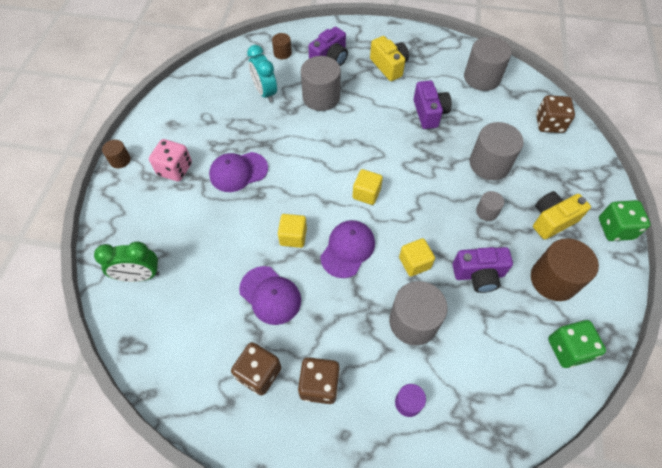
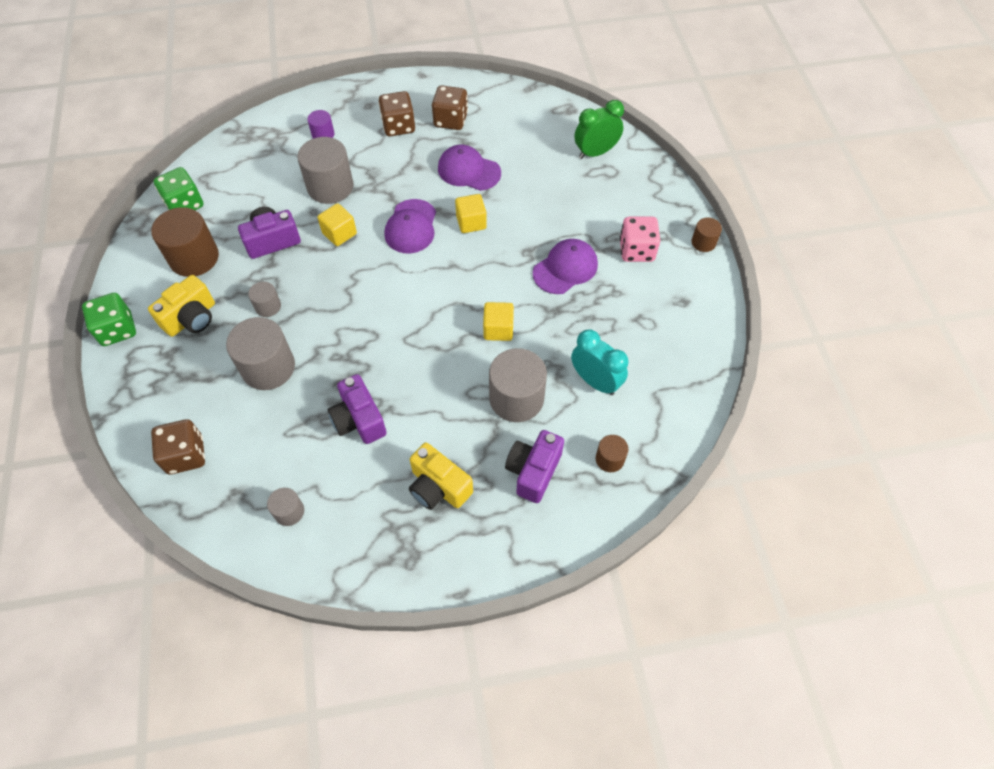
camera: 160 degrees right, 0 degrees up
yellow cube [352,169,383,205] -> yellow cube moved to [483,302,514,341]
grey cylinder [464,37,512,91] -> grey cylinder [267,488,304,526], size x0.51

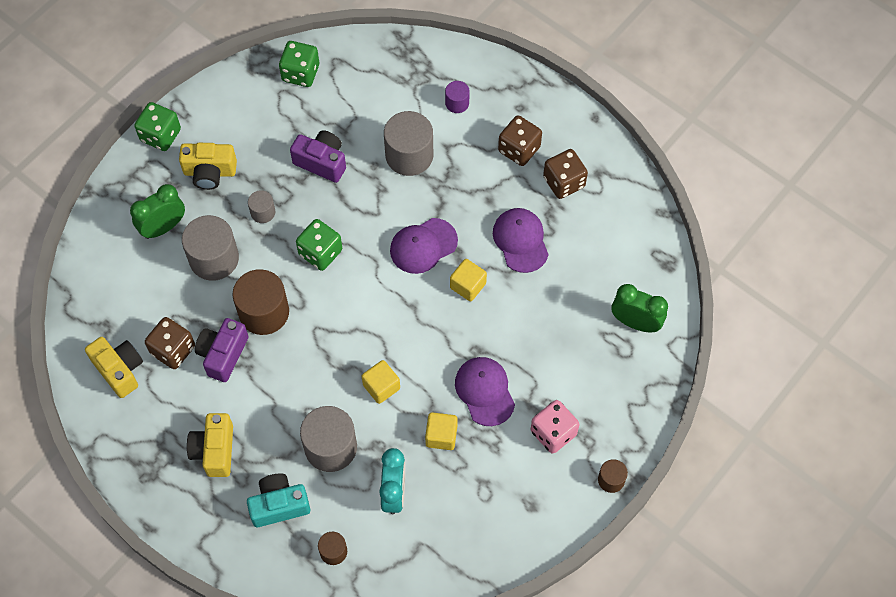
camera: 50 degrees right, 5 degrees up
brown cylinder [151,207,219,277] -> brown cylinder moved to [233,269,289,335]
brown dice [151,419,205,475] -> brown dice moved to [145,317,195,369]
grey cylinder [267,488,304,526] -> yellow camera [85,337,143,398]
yellow cube [317,203,357,246] -> yellow cube moved to [425,412,458,450]
purple camera [505,430,564,503] -> turquoise camera [247,474,310,527]
purple cap [533,239,598,294] -> purple cap turned 120 degrees counterclockwise [455,357,515,426]
none -> green clock [130,184,185,239]
none -> green dice [296,219,342,271]

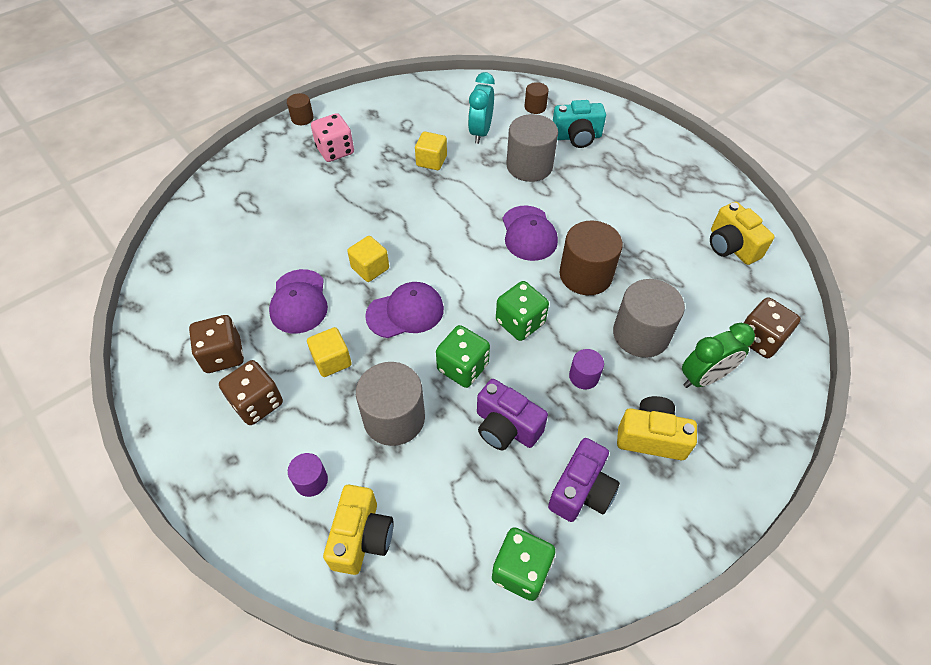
camera: 170 degrees left, 10 degrees down
green dice [134,102,181,151] -> green dice moved to [436,325,490,388]
brown dice [145,317,195,369] -> brown dice moved to [743,297,801,358]
yellow camera [187,413,233,477] -> yellow camera moved to [323,485,394,575]
purple camera [195,318,249,382] -> purple camera moved to [548,438,620,522]
grey cylinder [248,190,275,223] -> purple cylinder [569,349,604,389]
yellow cube [362,360,400,404] -> yellow cube moved to [307,327,352,377]
purple cap [455,357,515,426] -> purple cap moved to [503,206,558,261]
green clock [612,284,668,332] -> none

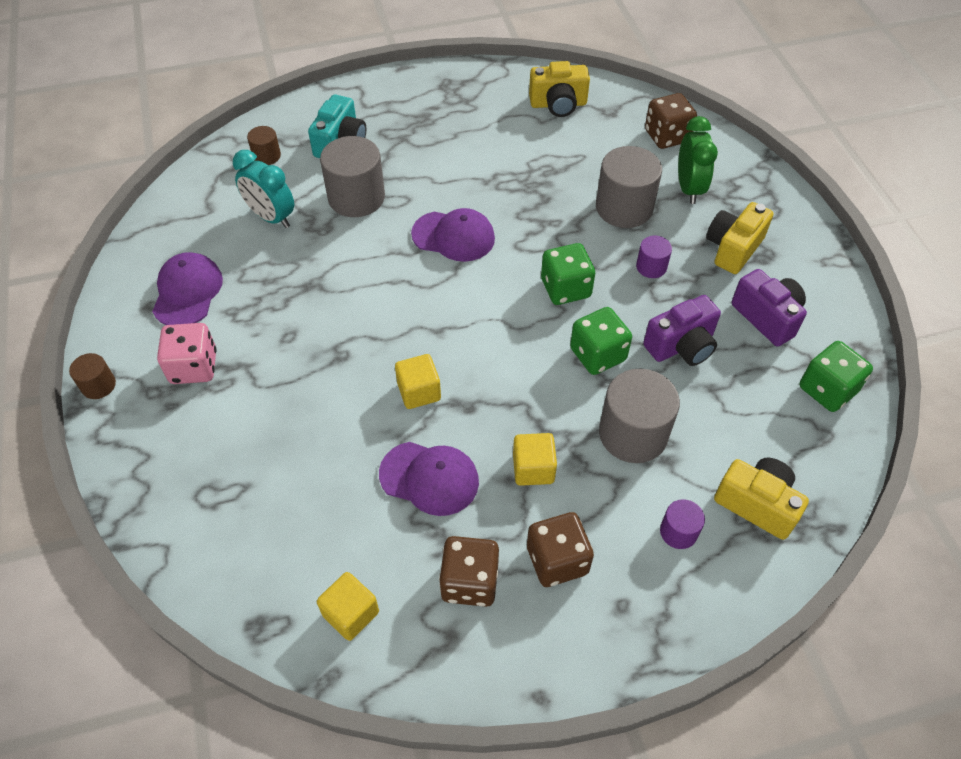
camera: 65 degrees left, 0 degrees up
purple cap [365,282,444,338] -> purple cap moved to [152,252,223,325]
yellow cube [415,132,447,170] -> yellow cube moved to [317,572,379,641]
brown cylinder [560,220,623,295] -> none

